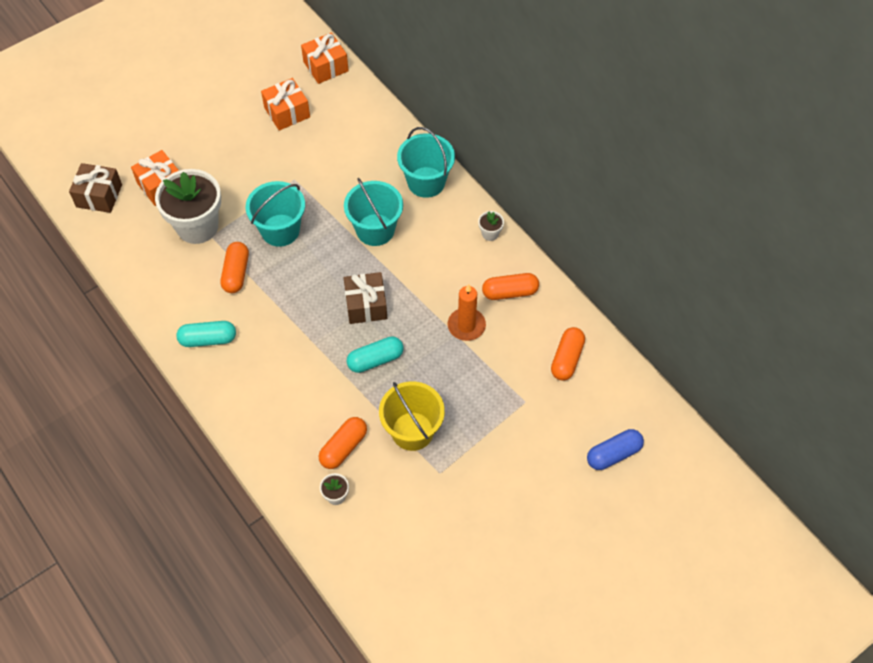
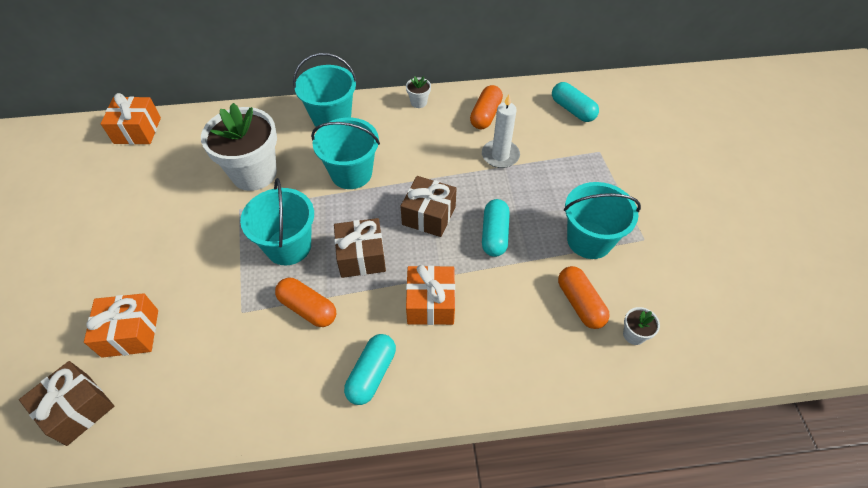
camera: 60 degrees left, 5 degrees down
white flower pot [155,169,221,244] -> white flower pot moved to [201,103,277,191]
orange gift [261,78,310,131] -> orange gift moved to [406,265,455,325]
yellow bucket [379,382,445,451] -> turquoise bucket [564,182,641,259]
orange candle [447,284,486,341] -> white candle [482,94,520,168]
orange capsule [551,327,585,381] -> turquoise capsule [552,82,599,122]
blue capsule [587,429,644,470] -> none
none -> brown gift [334,218,386,278]

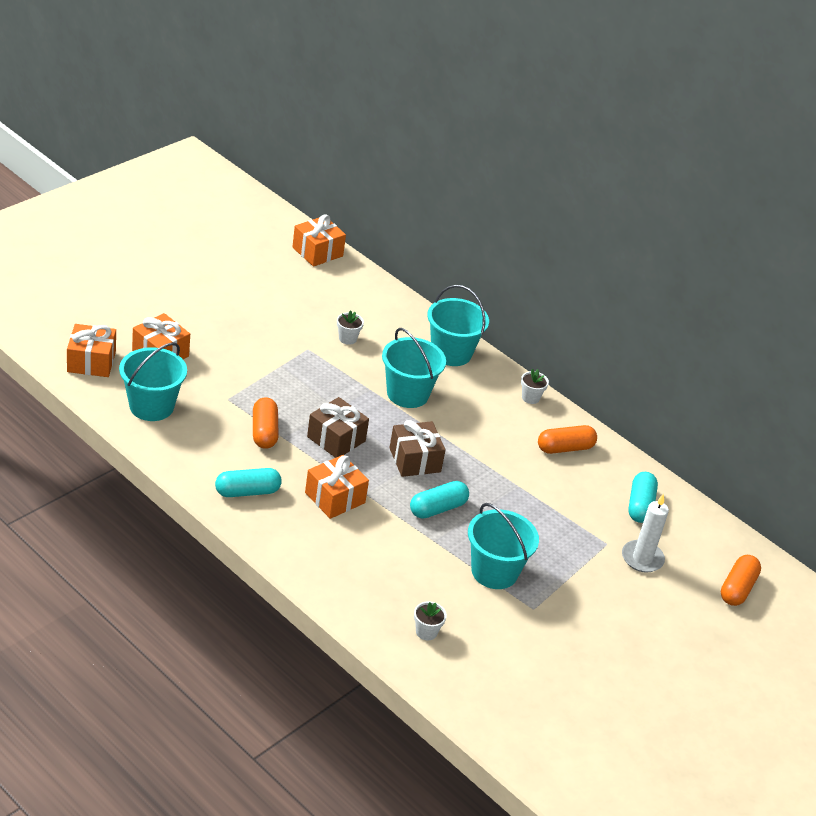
camera: 45 degrees right, 15 degrees down
brown gift [19,361,114,446] -> orange gift [67,324,116,377]
white flower pot [201,103,277,191] -> white flower pot [337,310,364,345], size x0.40
turquoise bucket [240,178,314,265] -> turquoise bucket moved to [119,342,187,421]
white candle [482,94,520,168] -> white candle moved to [622,494,669,573]
orange capsule [558,266,610,329] -> orange capsule moved to [721,555,761,606]

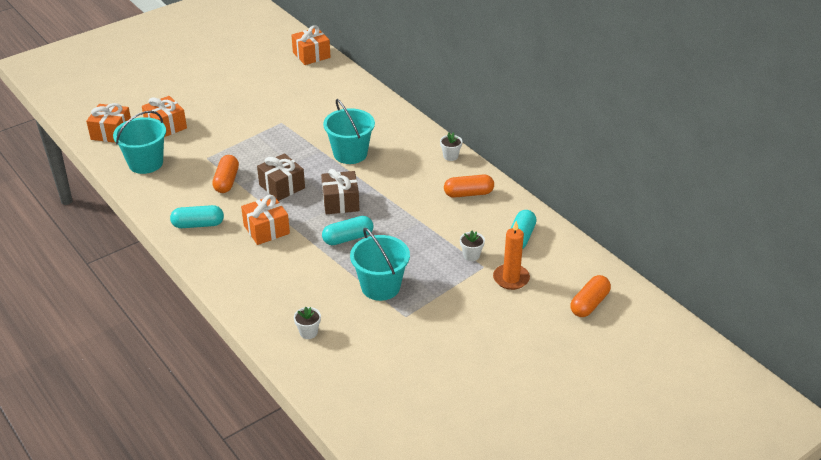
camera: 15 degrees right, 0 degrees up
white flower pot [337,310,364,345] -> white flower pot moved to [460,231,485,261]
turquoise bucket [427,285,489,366] -> none
white candle [622,494,669,573] -> orange candle [493,221,530,290]

